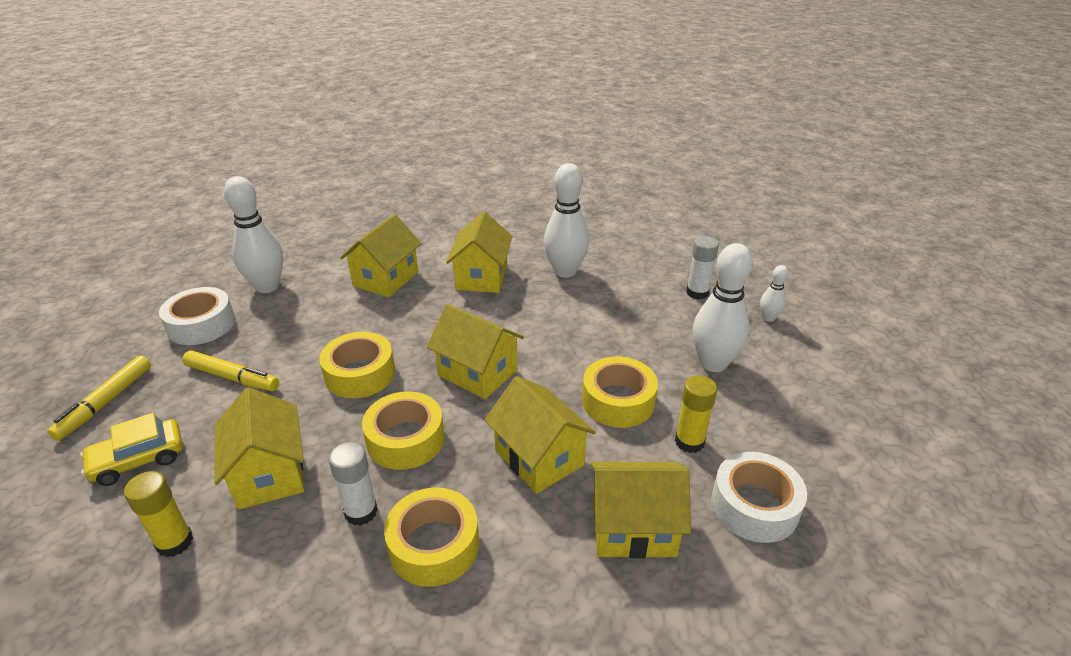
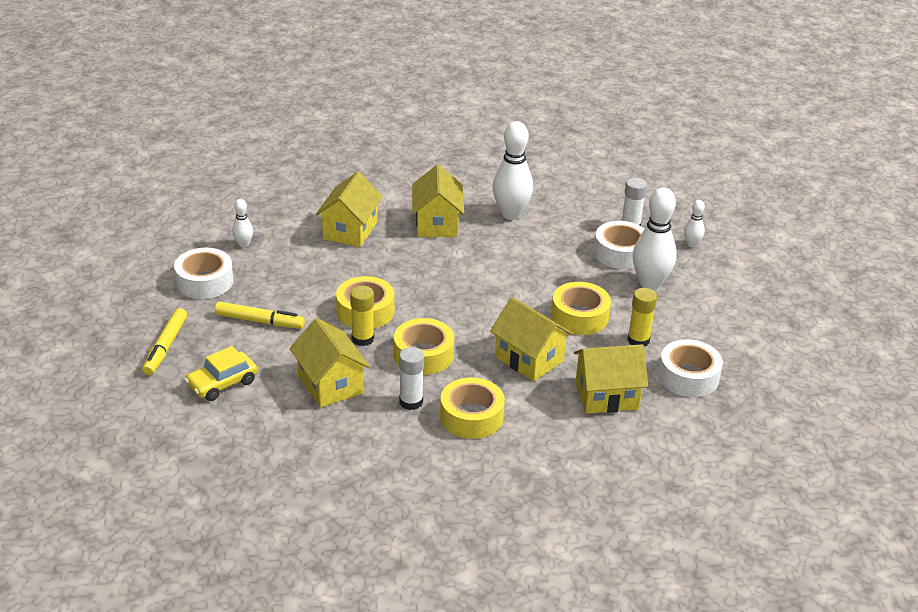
camera: 10 degrees left, 0 degrees up
yellow glue stick [124,471,193,557] -> yellow glue stick moved to [350,286,374,346]
white bowling pin [224,176,283,293] -> white bowling pin [232,199,253,248], size x0.49
yellow house [427,304,524,399] -> none
none -> white tape [594,221,644,269]

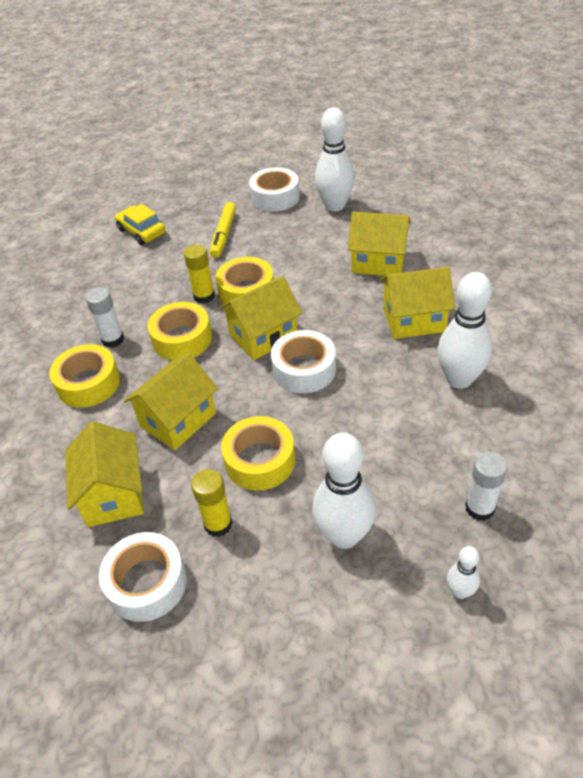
camera: 90 degrees right, 10 degrees up
yellow marker [142,308,187,375] -> none
white bowling pin [232,199,253,248] -> white bowling pin [315,107,355,211], size x2.04
yellow house [290,318,370,408] -> yellow house moved to [219,276,302,360]
white tape [594,221,644,269] -> white tape moved to [271,330,336,393]

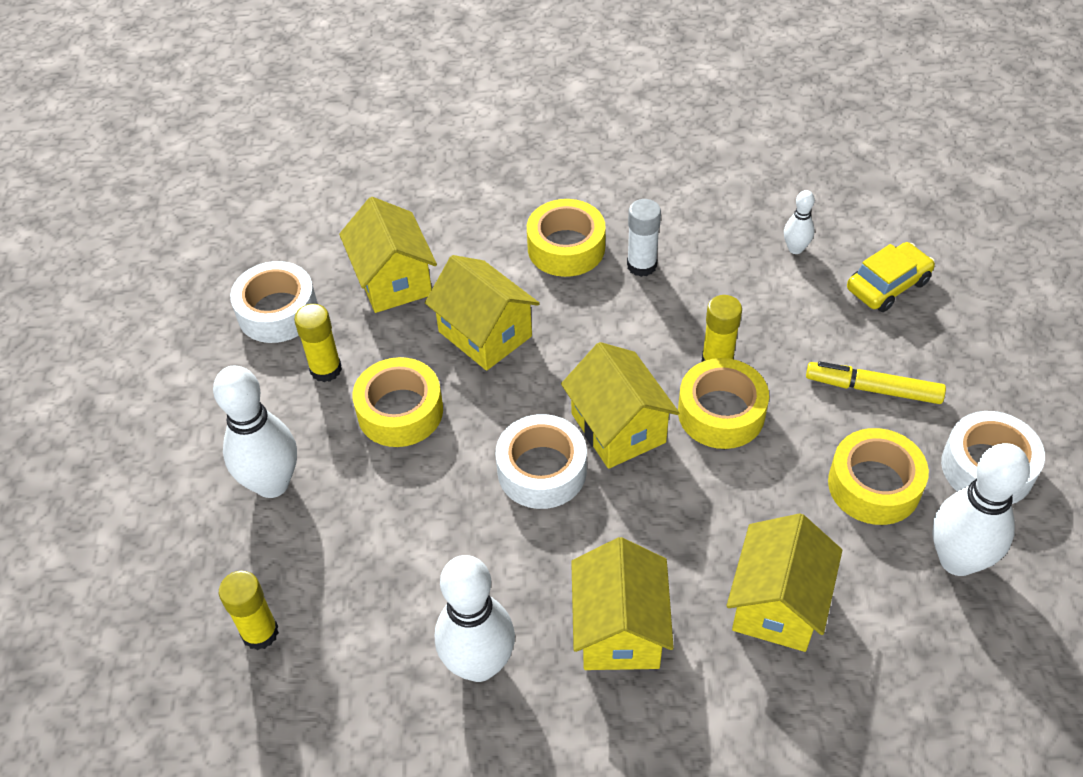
camera: 95 degrees right, 5 degrees up
yellow house [65,421,144,527] -> yellow house turned 75 degrees clockwise [339,197,437,313]
yellow tape [148,302,212,360] -> yellow tape moved to [828,428,929,525]
white bowling pin [447,546,480,599] -> white bowling pin moved to [784,190,815,254]
white glue stick [465,452,508,521] -> yellow glue stick [219,571,279,650]

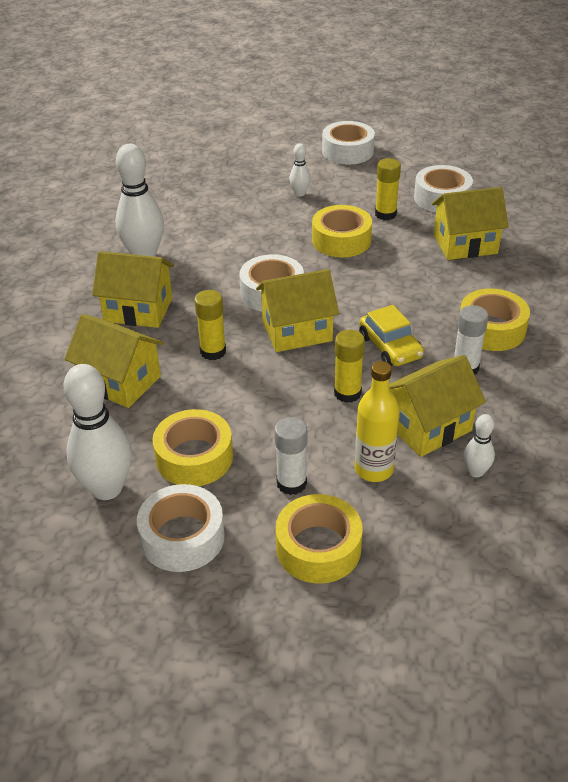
camera: 100 degrees right, 10 degrees down
white bowling pin [213,365,297,498] -> white bowling pin [289,143,311,197], size x0.49
yellow glue stick [219,571,279,650] -> yellow glue stick moved to [194,290,226,360]
yellow house [425,255,540,371] -> yellow house moved to [389,355,486,457]
yellow tape [678,358,769,449] -> yellow tape moved to [275,494,363,584]
yellow marker [806,362,946,404] -> white glue stick [275,417,307,495]
yellow car [847,242,935,312] -> yellow car moved to [359,305,424,366]
none -> white tape [322,121,375,165]
none -> yellow bottle [355,361,399,482]

